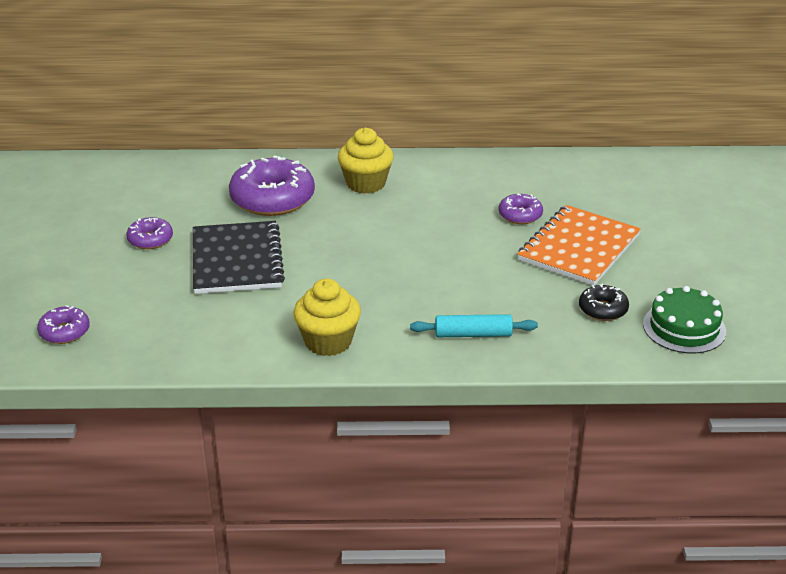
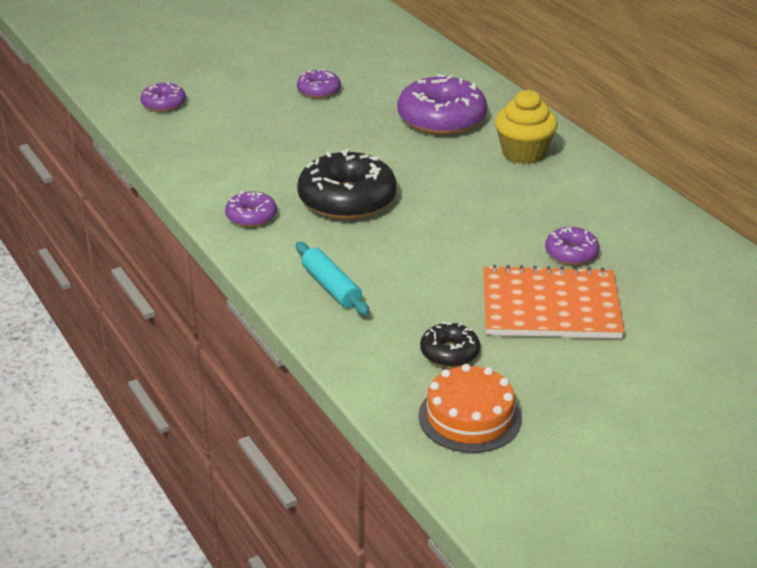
camera: 60 degrees right, 0 degrees up
black notebook [193,221,285,294] -> none
yellow cupcake [293,279,361,356] -> purple donut [225,191,277,227]
green cake [643,286,726,354] -> orange cake [418,364,522,453]
none -> black donut [297,149,397,220]

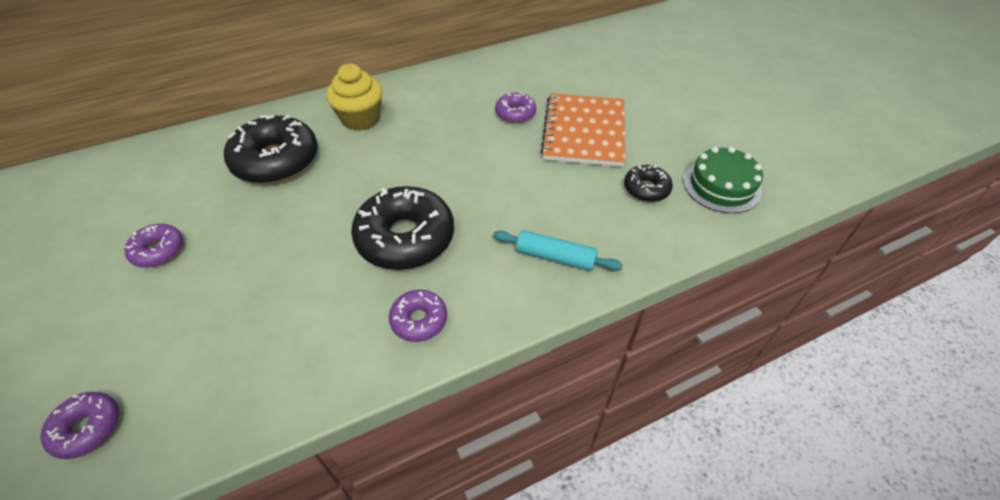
camera: 85 degrees left, 15 degrees up
turquoise rolling pin [296,242,370,315] -> turquoise rolling pin turned 45 degrees clockwise [493,230,623,271]
purple donut [398,74,487,135] -> black donut [224,115,318,184]
orange cake [418,364,522,453] -> green cake [683,147,763,213]

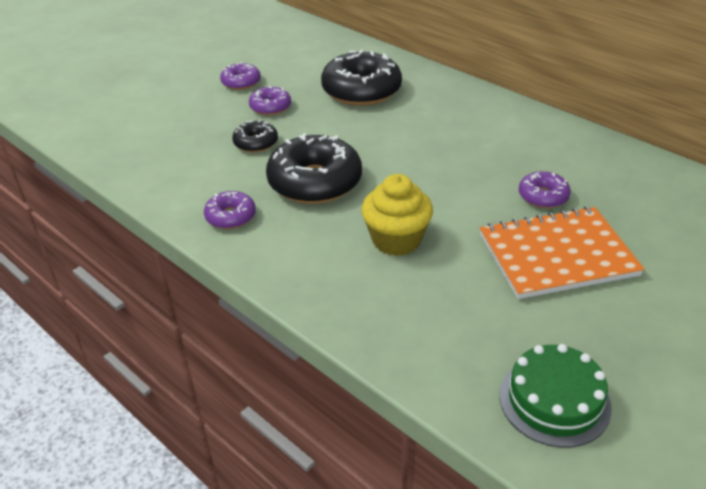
camera: 70 degrees right, 10 degrees down
purple donut [40,392,119,459] -> purple donut moved to [249,86,291,115]
yellow cupcake [326,64,383,131] -> yellow cupcake moved to [362,174,433,256]
turquoise rolling pin [493,230,623,271] -> none
black donut [624,165,673,202] -> black donut moved to [232,120,278,153]

